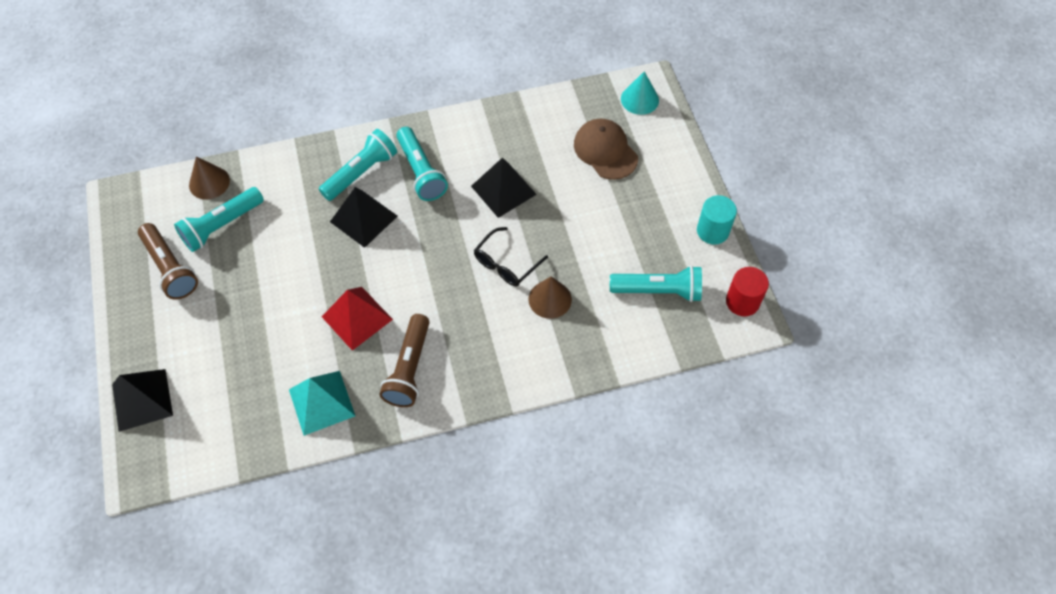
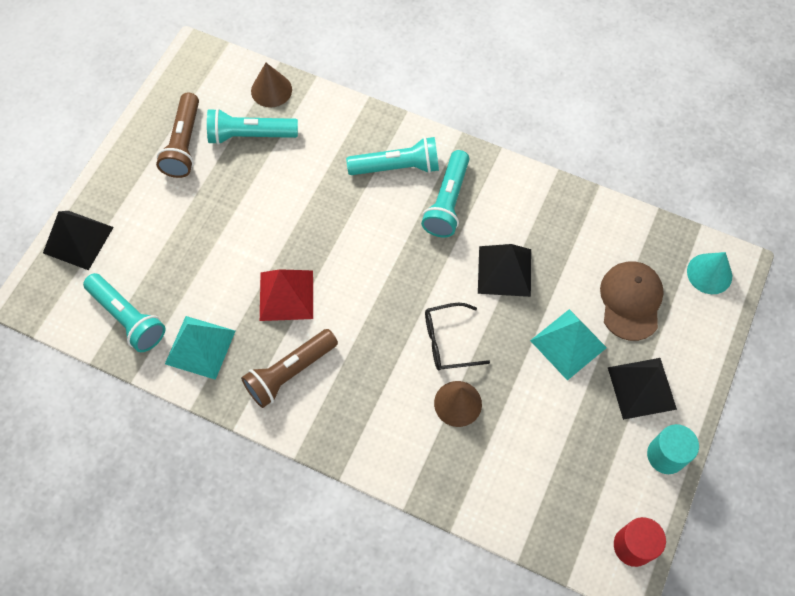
camera: 40 degrees right, 5 degrees up
black pyramid [330,187,398,248] -> black pyramid moved to [608,358,677,420]
turquoise flashlight [610,265,702,302] -> turquoise flashlight moved to [83,273,165,352]
none -> turquoise pyramid [530,309,607,381]

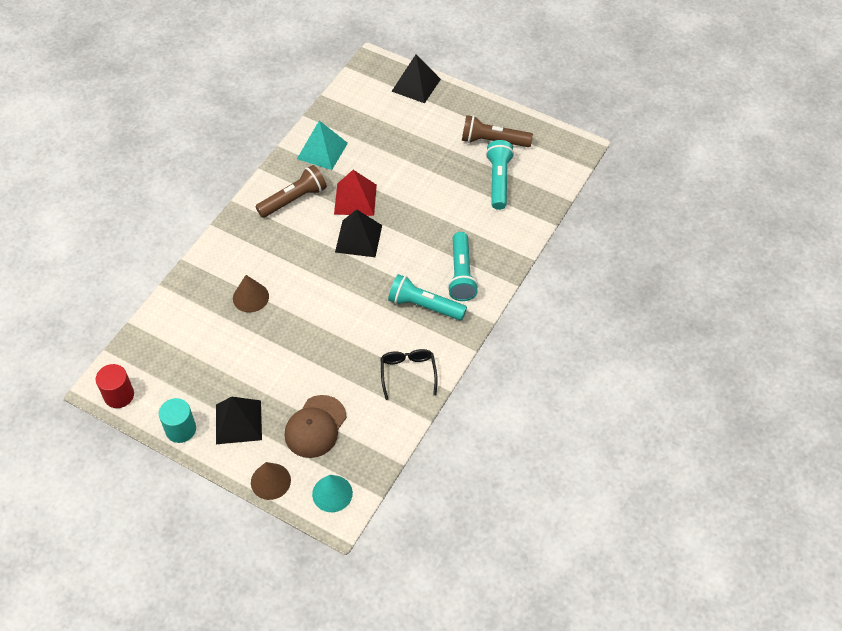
camera: 95 degrees right, 10 degrees down
turquoise flashlight [83,273,165,352] -> none
brown flashlight [241,329,338,408] -> brown flashlight turned 90 degrees clockwise [255,165,327,218]
brown cone [251,63,292,108] -> brown cone moved to [251,462,291,500]
black glasses [425,303,490,370] -> black glasses moved to [381,349,438,400]
black pyramid [478,244,531,297] -> black pyramid moved to [335,209,382,257]
turquoise pyramid [530,309,607,381] -> none
brown cap [600,262,664,341] -> brown cap turned 105 degrees clockwise [285,395,347,458]

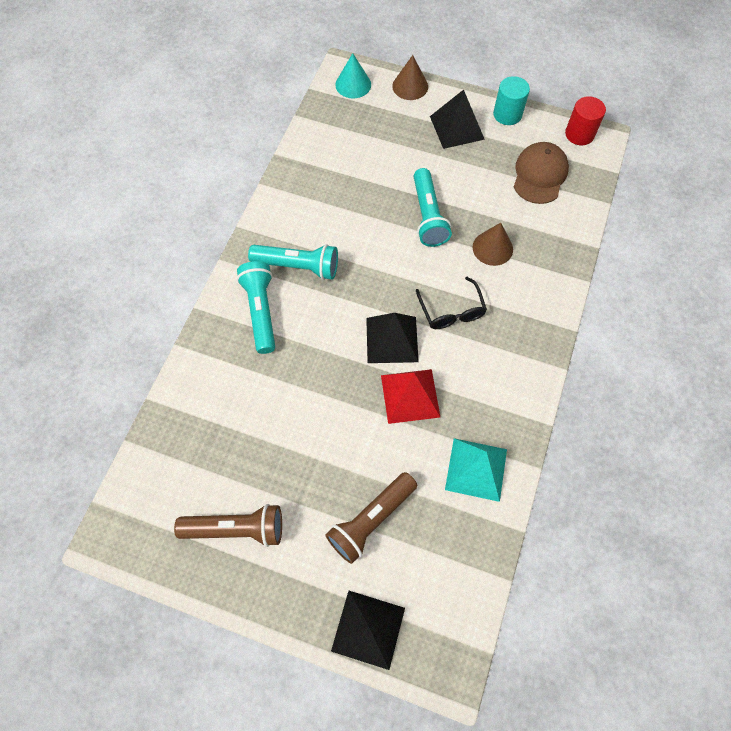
camera: 170 degrees right, 10 degrees up
brown flashlight [255,165,327,218] -> brown flashlight moved to [325,472,417,564]
brown cap [285,395,347,458] -> brown cap moved to [514,142,569,204]
black glasses [381,349,438,400] -> black glasses moved to [416,277,487,329]
turquoise flashlight [486,140,514,210] -> turquoise flashlight moved to [414,168,452,247]

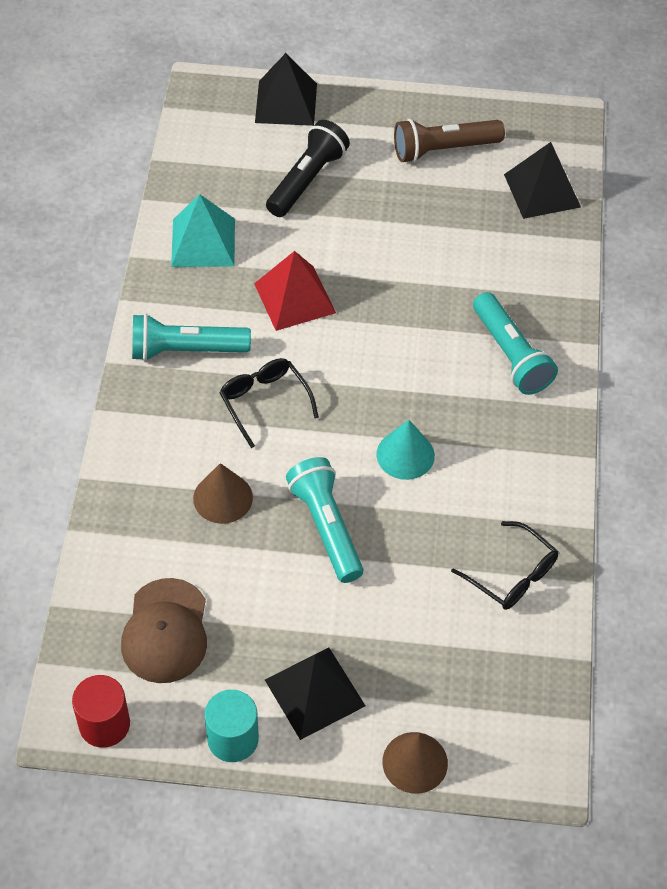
camera: 165 degrees right, 10 degrees down
turquoise flashlight [248,244,338,280] -> turquoise flashlight moved to [132,314,251,361]
brown flashlight [325,472,417,564] -> black flashlight [266,120,350,217]
turquoise cone [335,53,371,98] -> turquoise cone moved to [376,420,435,480]
black pyramid [366,313,419,363] -> black pyramid moved to [504,142,581,219]
none -> black glasses [451,521,558,610]

